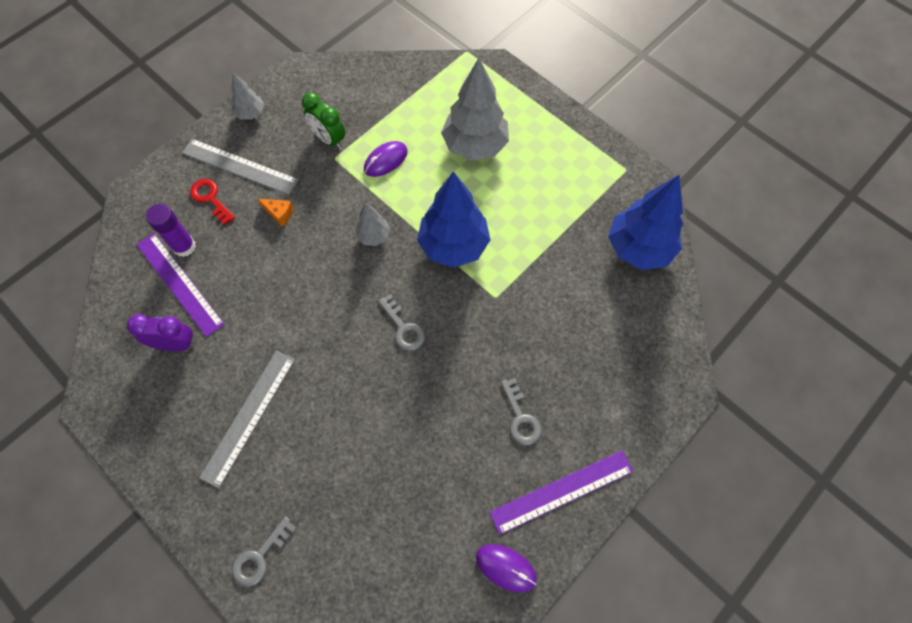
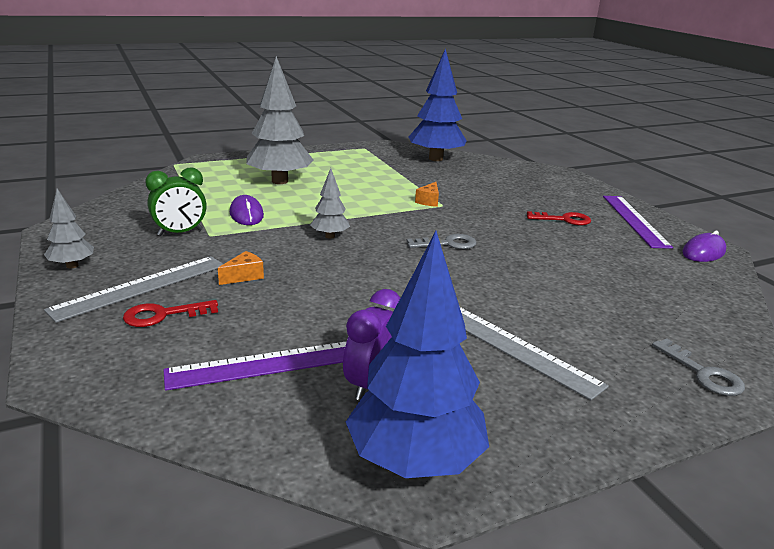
camera: 70 degrees left, 40 degrees down
purple glue stick [146,204,196,257] -> none
blue tree [417,171,490,268] -> blue tree moved to [346,231,489,478]
grey key [501,378,542,445] -> red key [527,211,591,226]
none -> orange cheese [415,182,439,207]

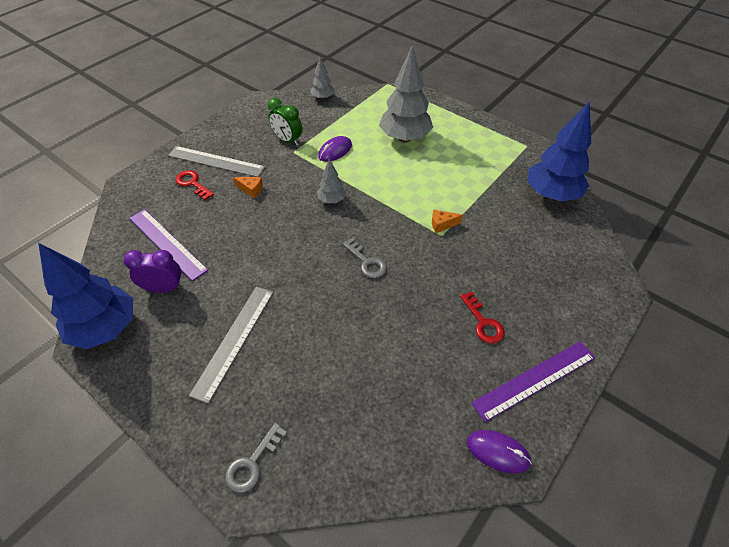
camera: 65 degrees right, 25 degrees up
grey tree [44,189,94,269] -> grey tree moved to [310,58,335,100]

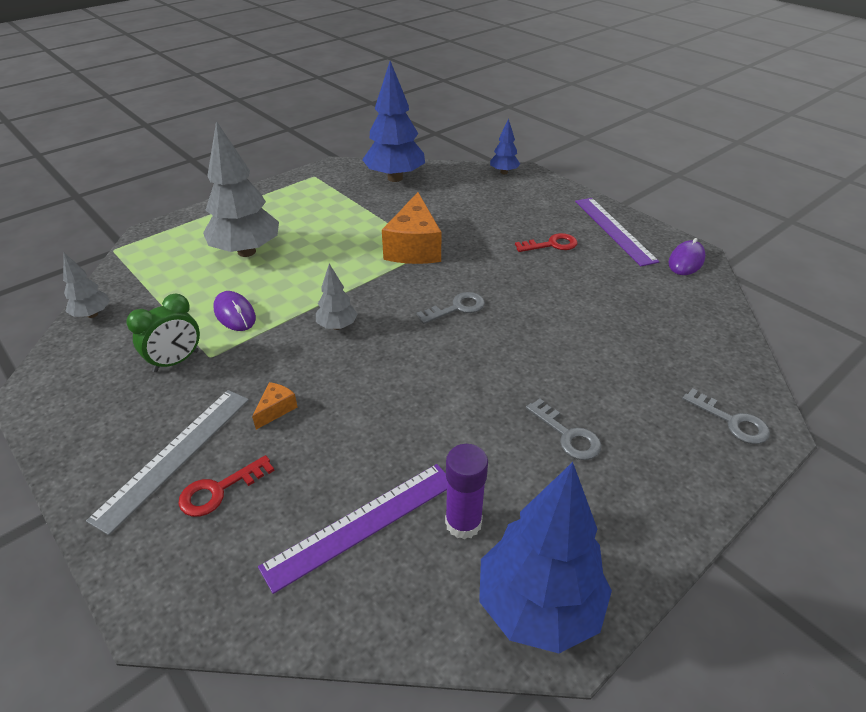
camera: 80 degrees left, 10 degrees down
purple clock [123,250,182,293] -> purple glue stick [445,444,488,539]
grey ruler [189,287,274,404] -> grey key [526,398,602,460]
orange cheese [432,209,463,233] -> orange cheese [382,192,441,264], size x2.30
none -> blue tree [490,118,520,174]

